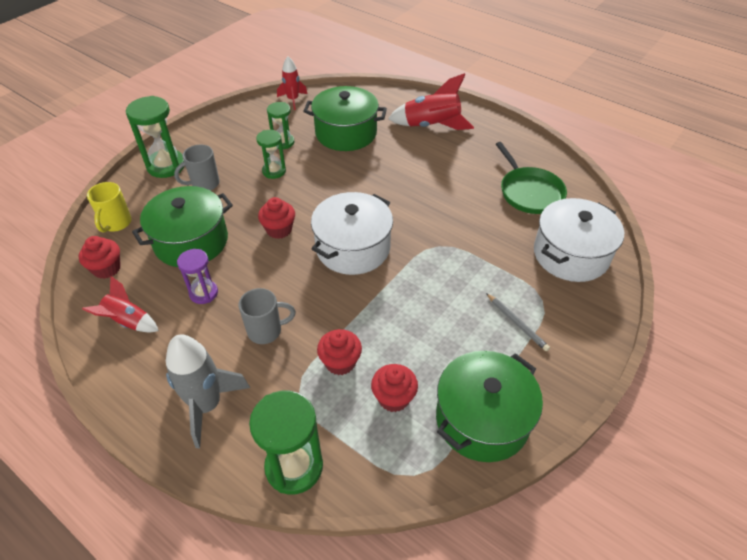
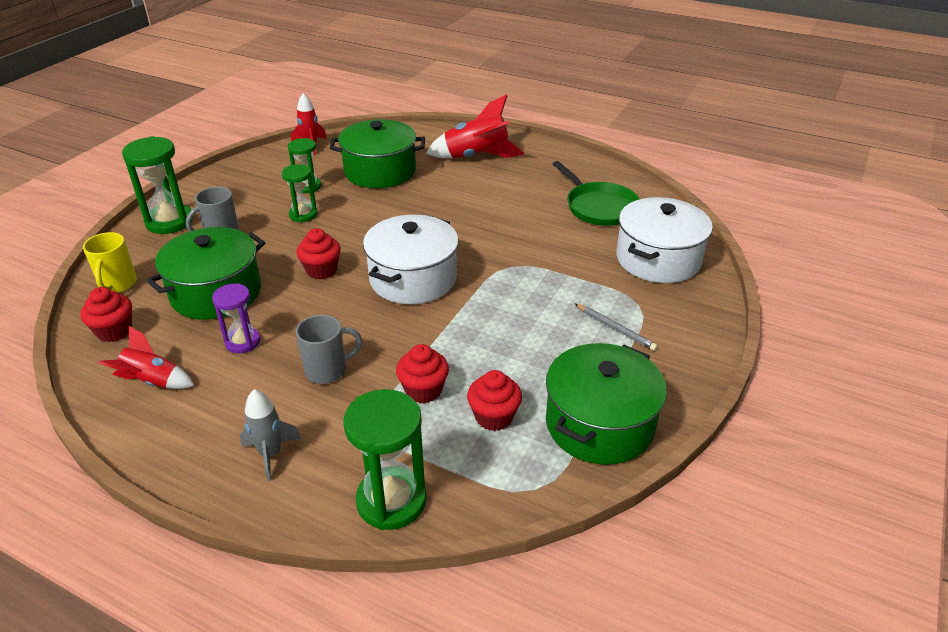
camera: 10 degrees left, 10 degrees down
grey rocket [166,334,250,448] -> grey rocket [240,389,302,481], size x0.61

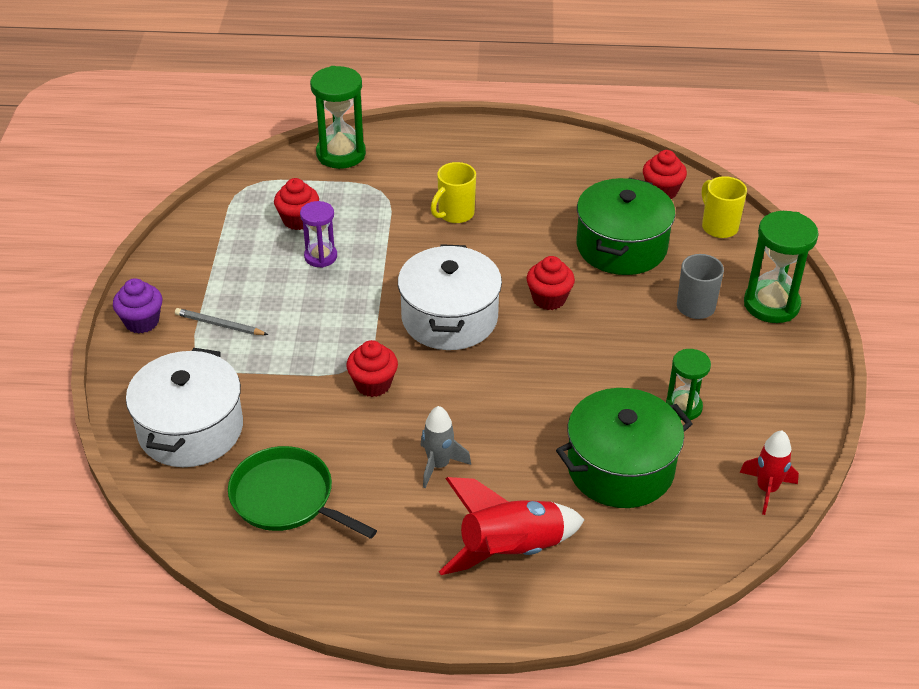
camera: 155 degrees right, 5 degrees up
red rocket [99,326,195,389] -> none
purple hourglass [212,283,260,353] -> purple hourglass moved to [300,201,337,268]
grey rocket [240,389,302,481] -> grey rocket moved to [420,406,471,488]
green hourglass [281,164,317,222] -> none
grey mug [296,315,362,384] -> yellow mug [431,162,476,223]
red cupcake [396,344,449,403] -> red cupcake moved to [347,340,398,397]
green pot [546,343,667,465] -> none
none -> purple cupcake [113,278,162,334]

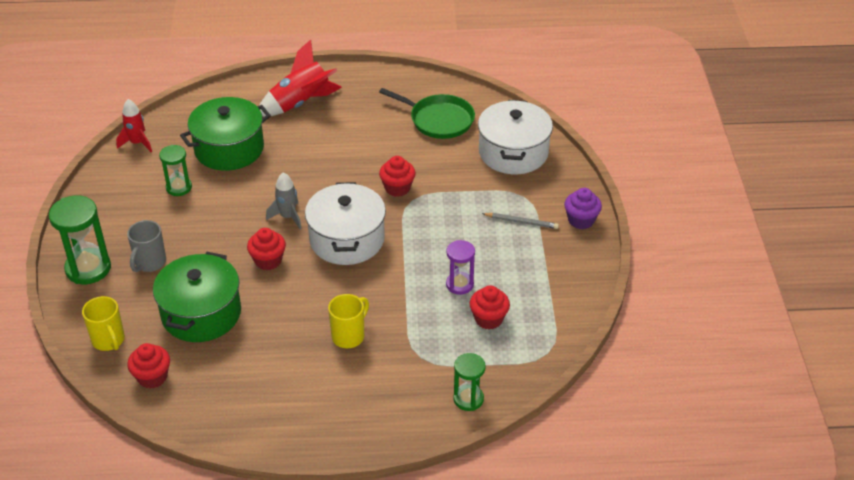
camera: 175 degrees right, 0 degrees up
green hourglass [310,66,366,169] -> green hourglass [453,353,486,411], size x0.61
grey rocket [420,406,471,488] -> grey rocket moved to [266,172,302,229]

